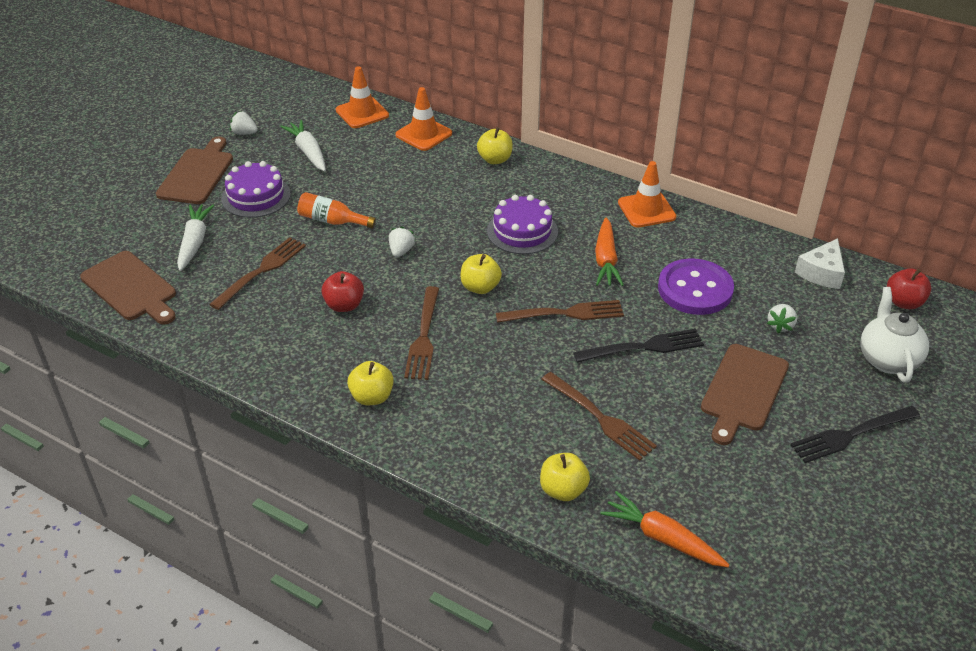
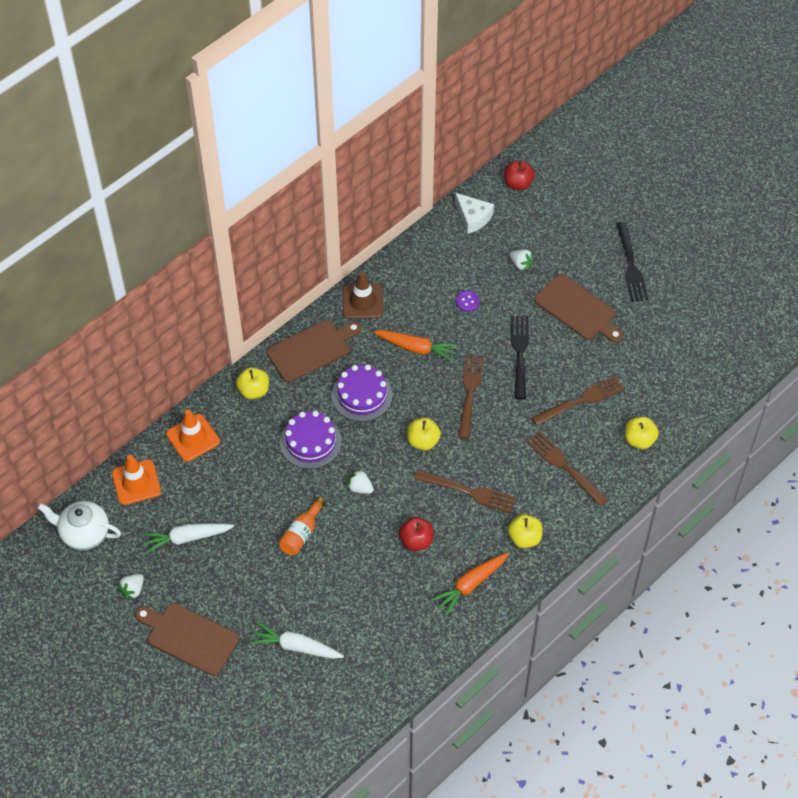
camera: 75 degrees left, 15 degrees up
brown cutting board [80,251,176,324] -> brown cutting board moved to [266,320,362,382]
brown fork [209,237,306,310] -> brown fork moved to [526,431,608,506]
purple cake [221,161,291,218] -> purple cake moved to [280,411,342,469]
orange carrot [600,491,729,567] -> orange carrot moved to [431,553,509,616]
orange traffic cone [618,161,676,228] -> brown traffic cone [343,272,383,319]
purple button [658,258,734,315] -> purple button [456,290,480,312], size x0.41
white teapot [860,287,929,383] -> white teapot moved to [37,501,121,550]

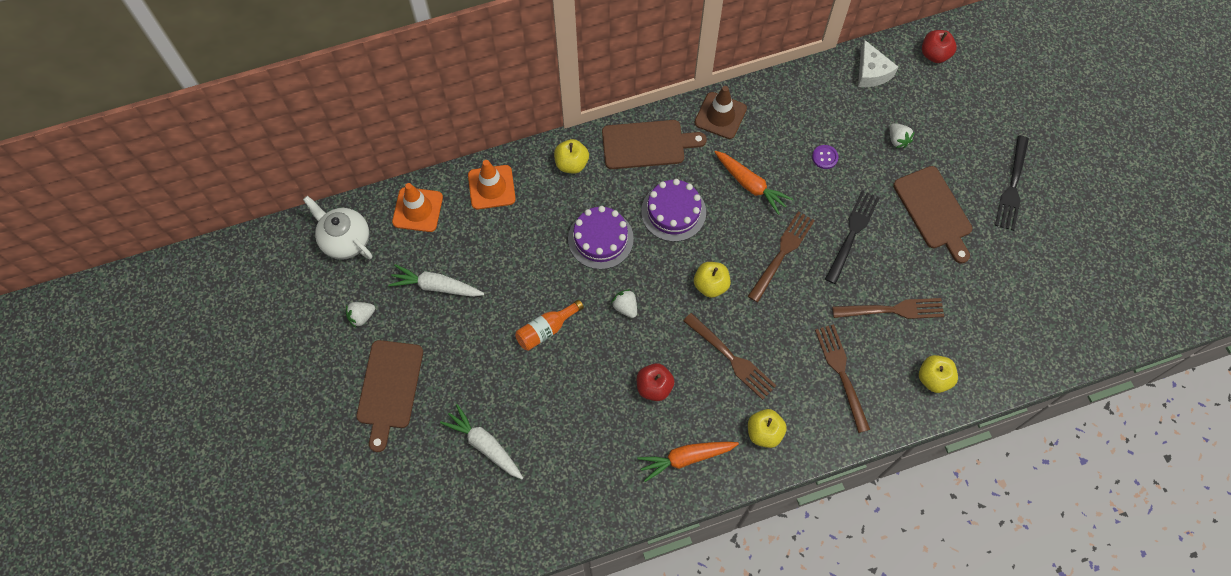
camera: 25 degrees right, 10 degrees up
brown cutting board [135,603,239,676] -> brown cutting board turned 135 degrees counterclockwise [356,340,423,452]

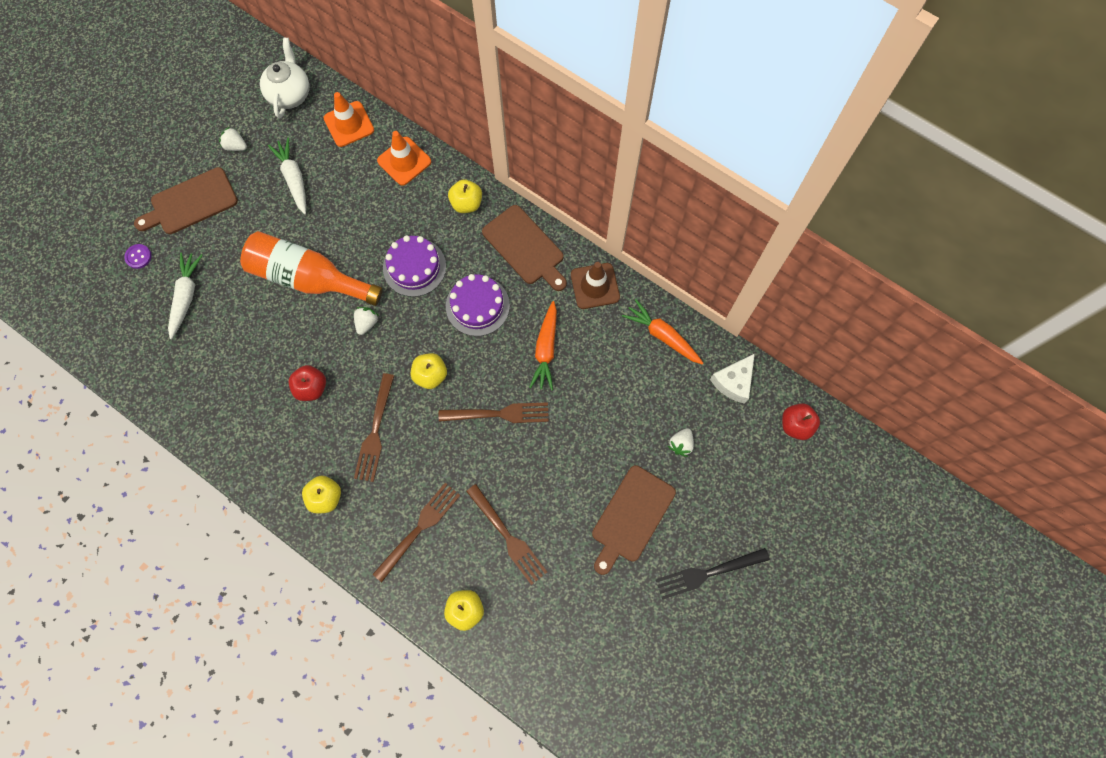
camera: 55 degrees right, 5 degrees up
orange bottle [515,300,584,351] -> orange bottle [240,231,383,306], size x1.94
orange carrot [637,442,739,482] -> orange carrot moved to [622,299,703,365]
purple button [812,145,838,169] -> purple button moved to [124,244,152,269]
black fork [825,190,879,284] -> none

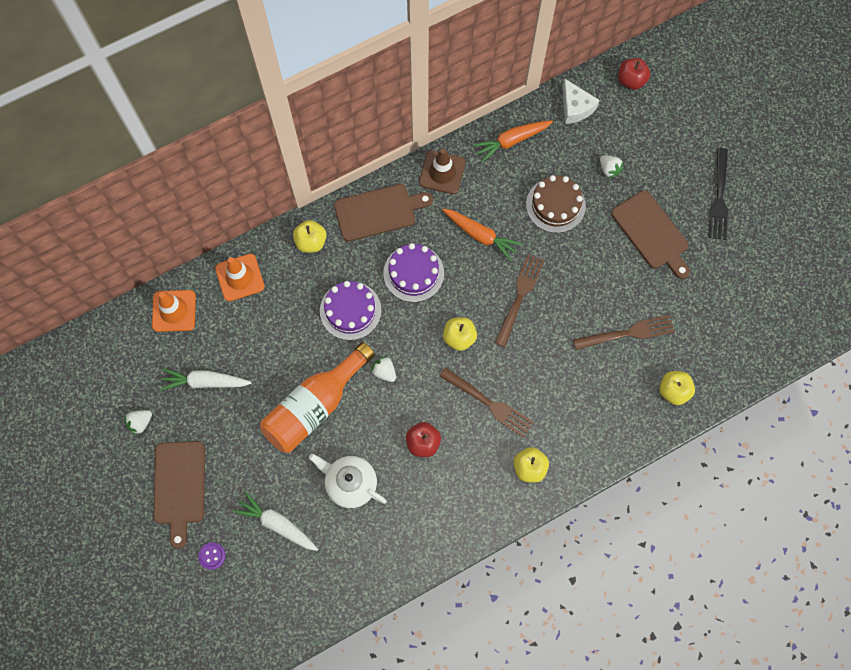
camera: 65 degrees left, 0 degrees up
white teapot [260,37,309,118] -> white teapot moved to [309,454,387,508]
brown fork [373,483,460,582] -> none
none -> brown cake [526,175,586,233]

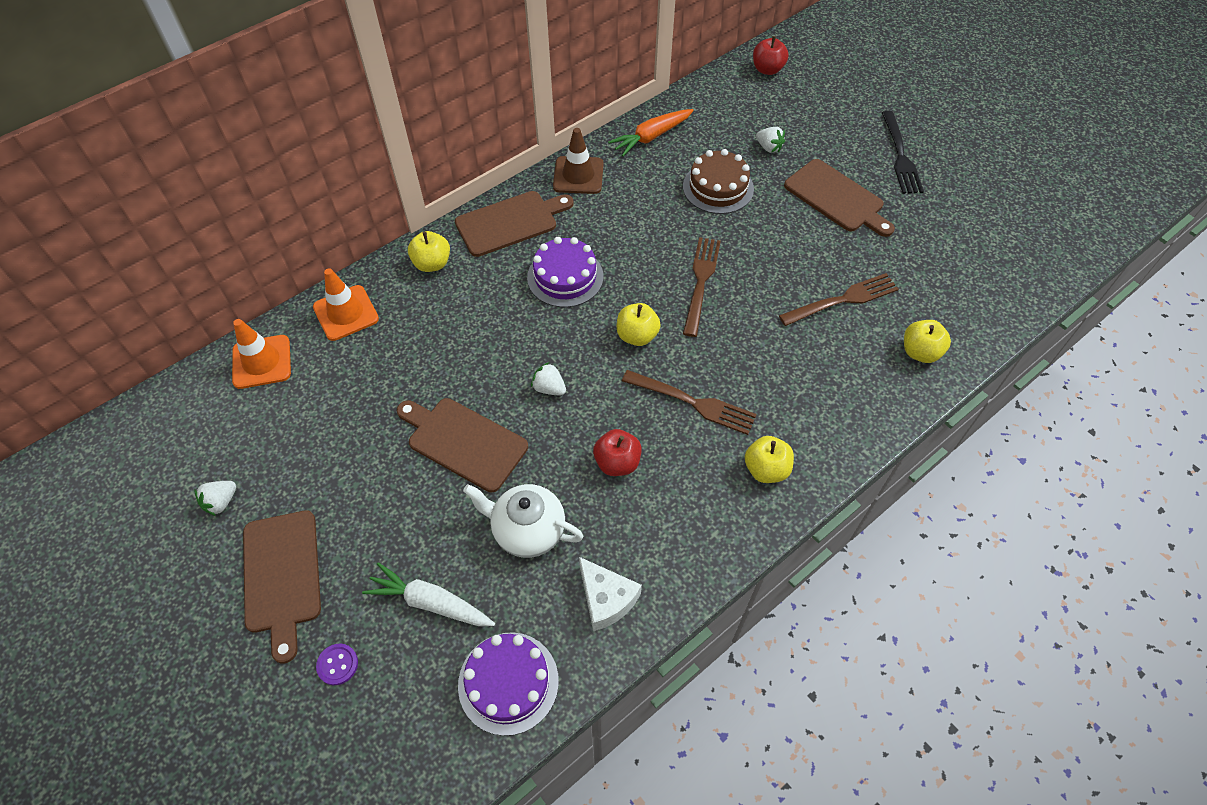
camera: 10 degrees left, 15 degrees down
white carrot [160,368,252,390] -> none
orange bottle [260,342,375,453] -> brown cutting board [397,398,528,492]
purple cake [320,281,381,340] -> purple cake moved to [458,632,559,736]
orange carrot [442,209,522,261] -> none
white cheese [562,78,600,124] -> white cheese moved to [579,557,642,631]

